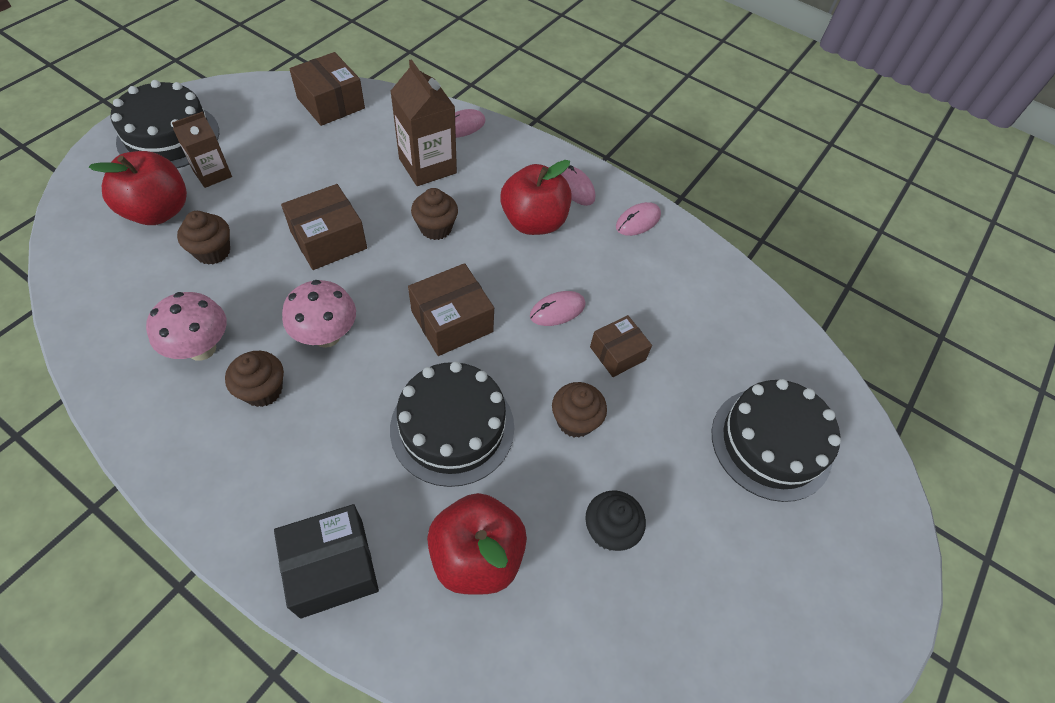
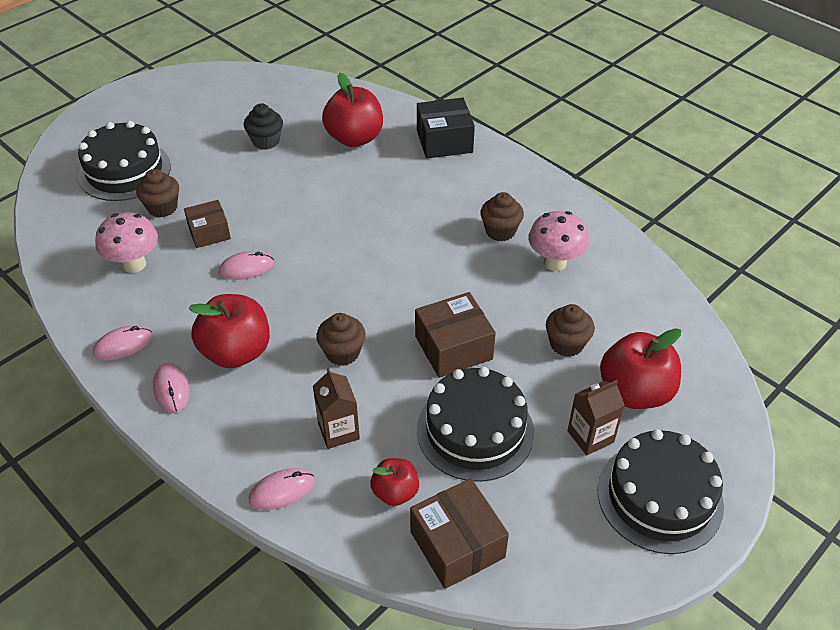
camera: 165 degrees left, 10 degrees down
pink mushroom [282,280,356,348] -> pink mushroom moved to [95,212,158,273]
brown carton [390,59,457,186] -> brown carton [313,368,360,449], size x0.63
black cake [390,361,514,487] -> black cake moved to [417,367,534,482]
brown box [408,263,494,356] -> none
brown cupcake [552,382,607,438] -> brown cupcake moved to [136,169,179,217]
none -> red apple [370,458,419,506]

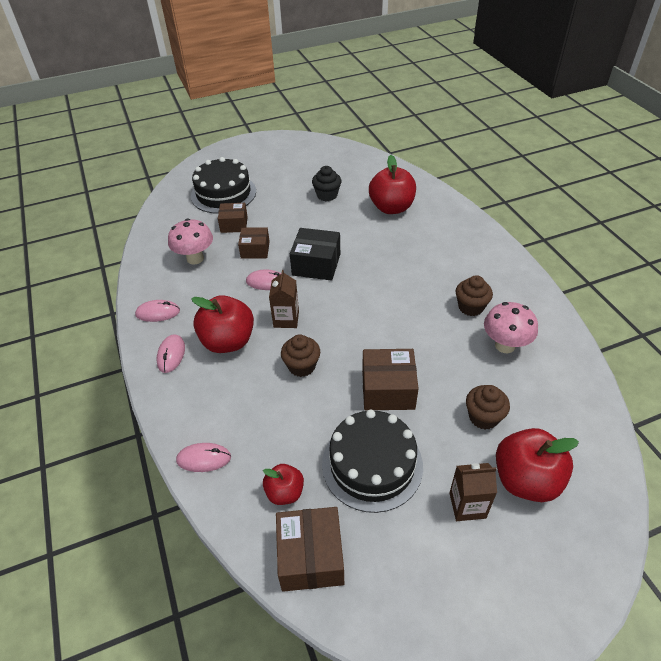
camera: 25 degrees right, 0 degrees up
brown cupcake [136,169,179,217] -> brown box [218,203,248,233]
brown carton [313,368,360,449] -> brown carton moved to [269,270,299,328]
black box [417,98,475,158] -> black box moved to [290,228,340,281]
black cake [597,429,724,554] -> none

